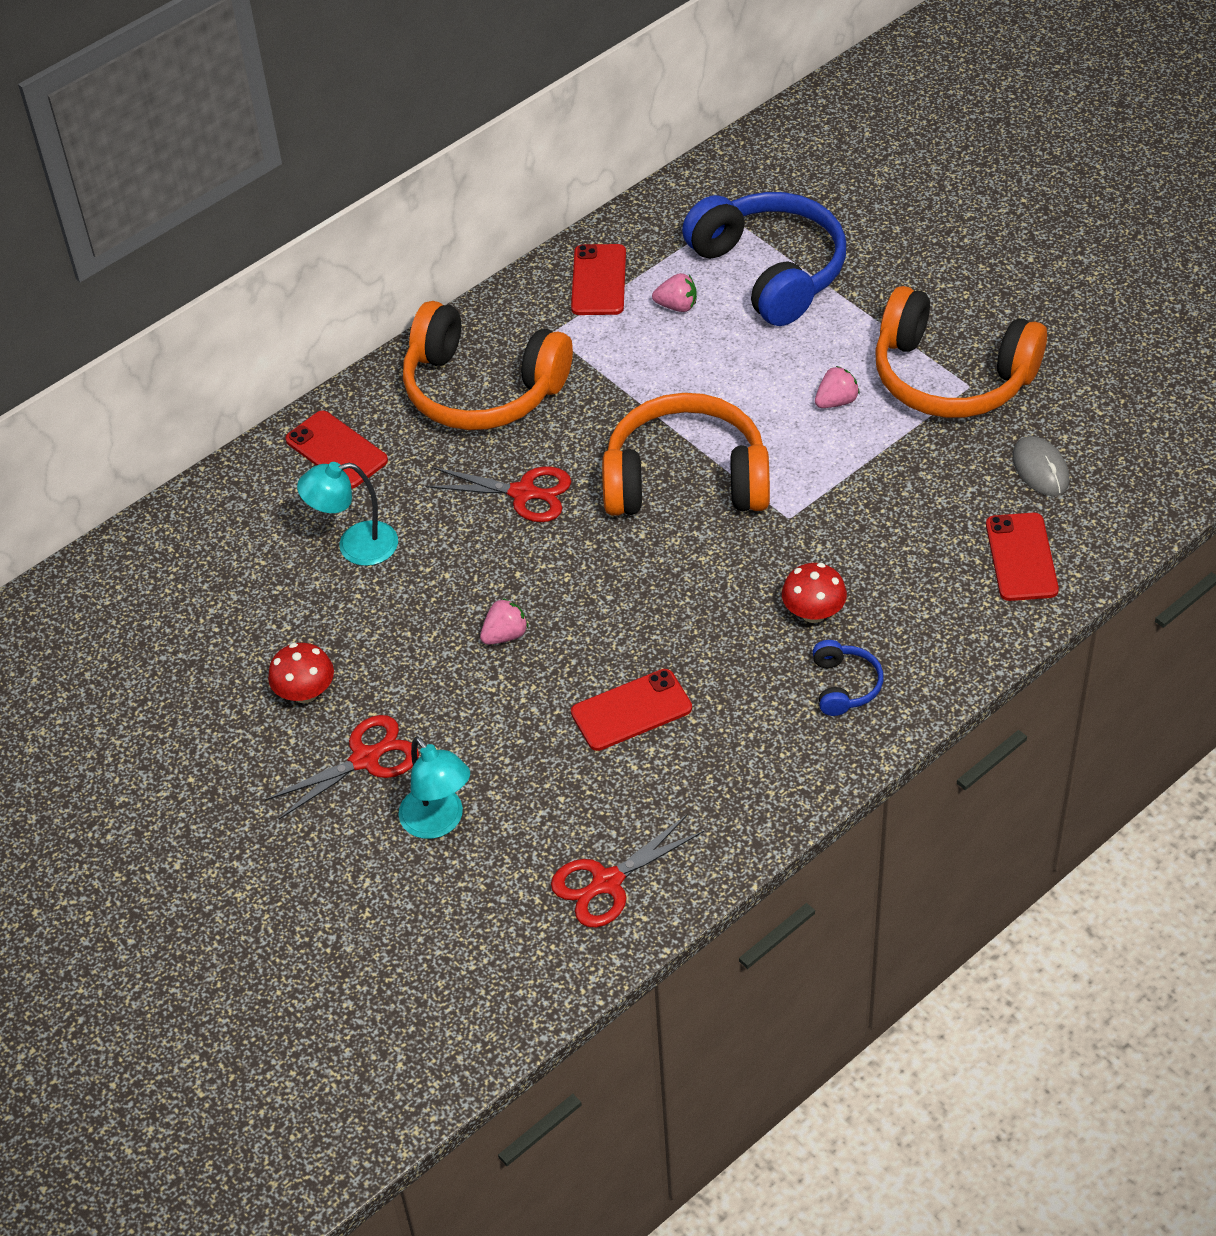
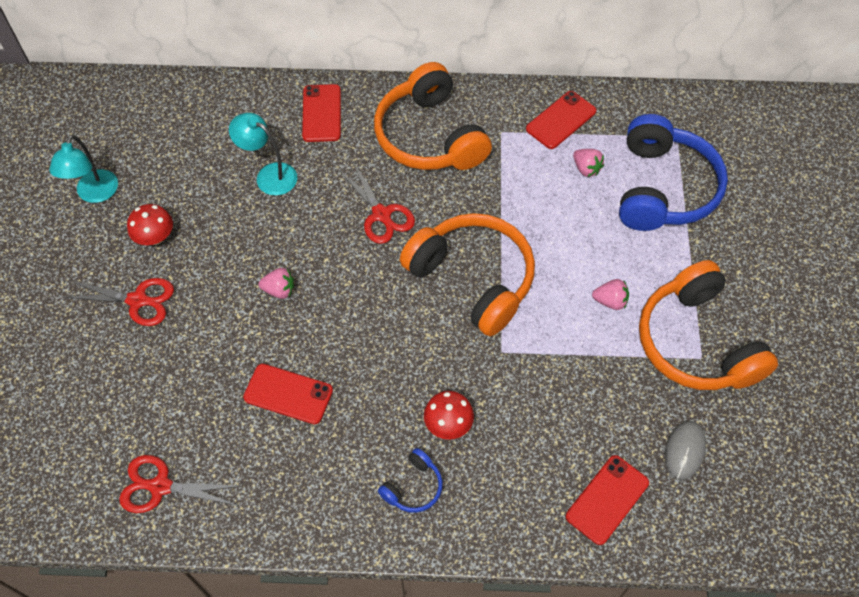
camera: 40 degrees right, 10 degrees up
turquoise lamp [398,736,470,839] -> turquoise lamp moved to [49,135,118,203]

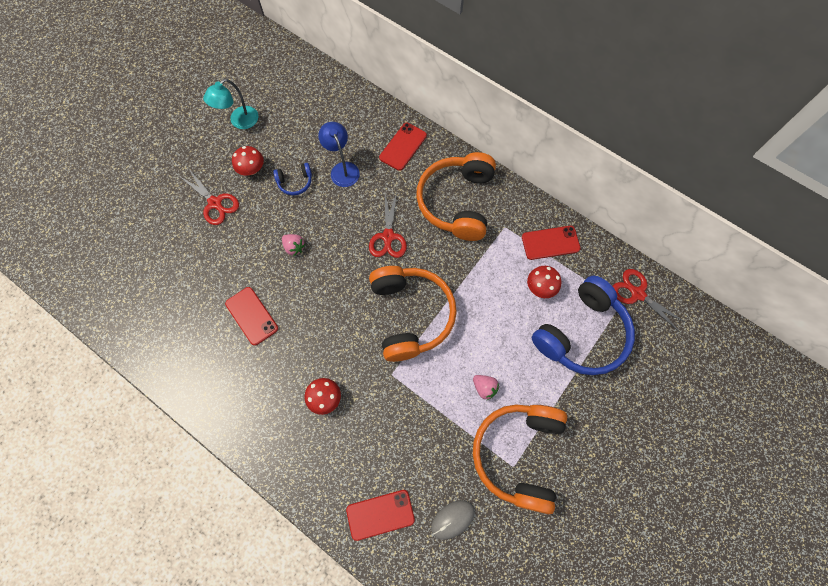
camera: 35 degrees right, 10 degrees up
red scissors [119,455,242,513] -> red scissors moved to [613,269,687,333]
turquoise lamp [229,113,297,196] -> blue lamp [318,122,360,187]
blue headphones [378,448,443,513] -> blue headphones moved to [273,163,312,195]
pink strawberry [573,149,604,177] -> red mushroom [527,266,561,298]

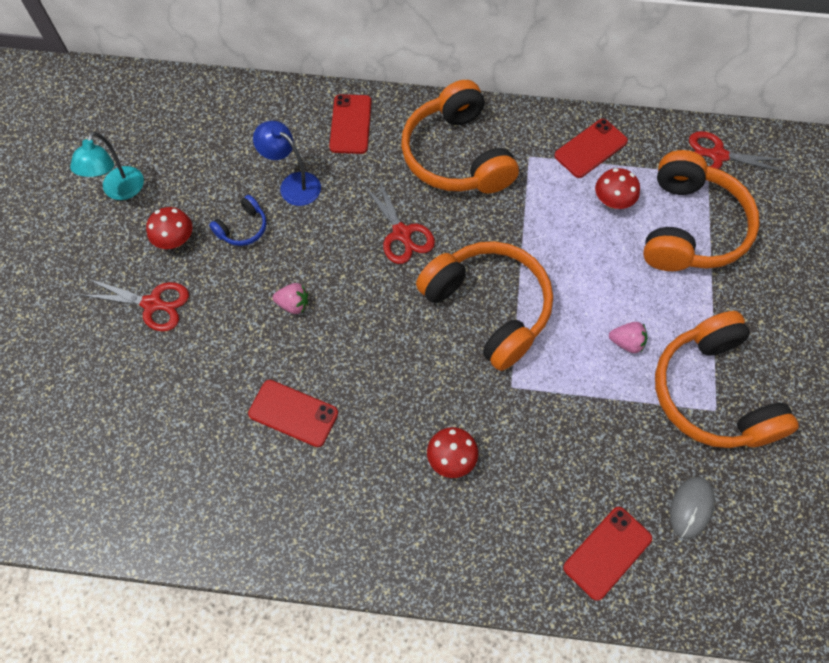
camera: 30 degrees left, 5 degrees down
blue headphones [532,276,635,375] -> orange headphones [643,150,760,271]

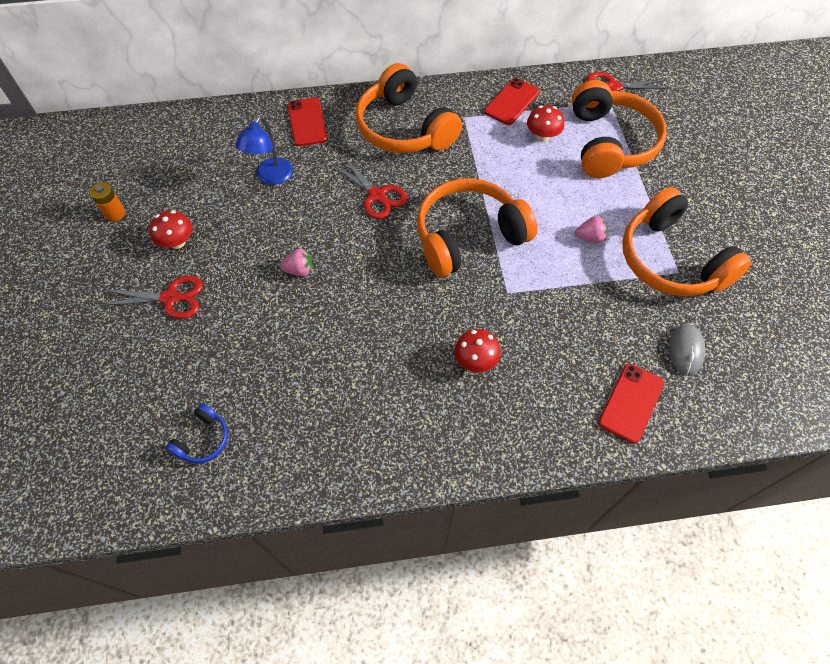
camera: 15 degrees left, 5 degrees down
turquoise lamp [70,131,144,200] -> orange battery [90,182,125,222]
blue headphones [209,195,267,246] -> blue headphones moved to [166,404,228,464]
red phone [248,380,338,447] -> none
blue lamp [253,121,321,206] -> blue lamp turned 90 degrees counterclockwise [236,116,293,185]
orange headphones [416,241,553,371] -> orange headphones turned 60 degrees counterclockwise [417,178,537,277]

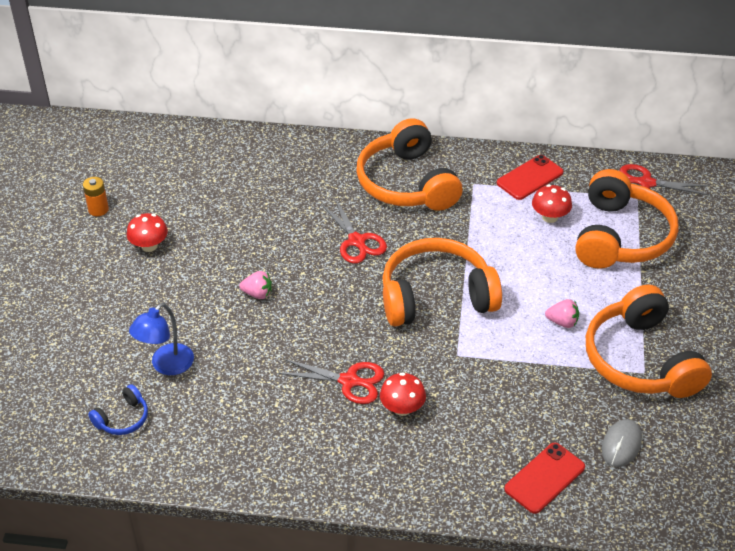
camera: 15 degrees right, 15 degrees down
red scissors [100,276,203,319] -> red scissors moved to [278,359,384,404]
blue lamp [236,116,293,185] -> blue lamp moved to [129,303,194,375]
red phone [288,97,328,146] -> none

